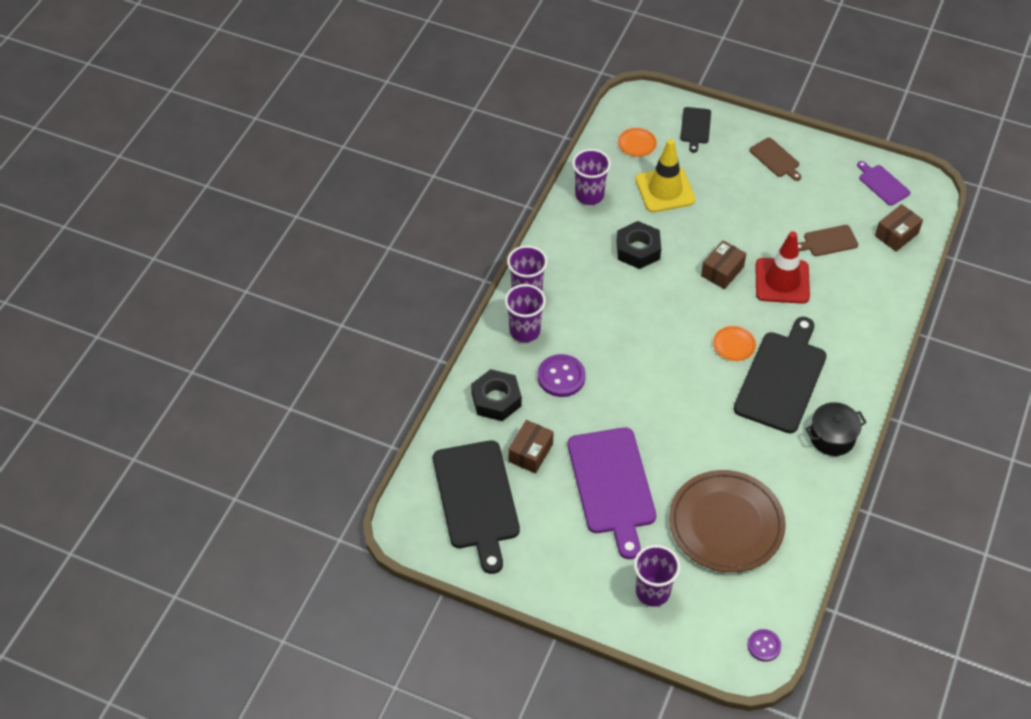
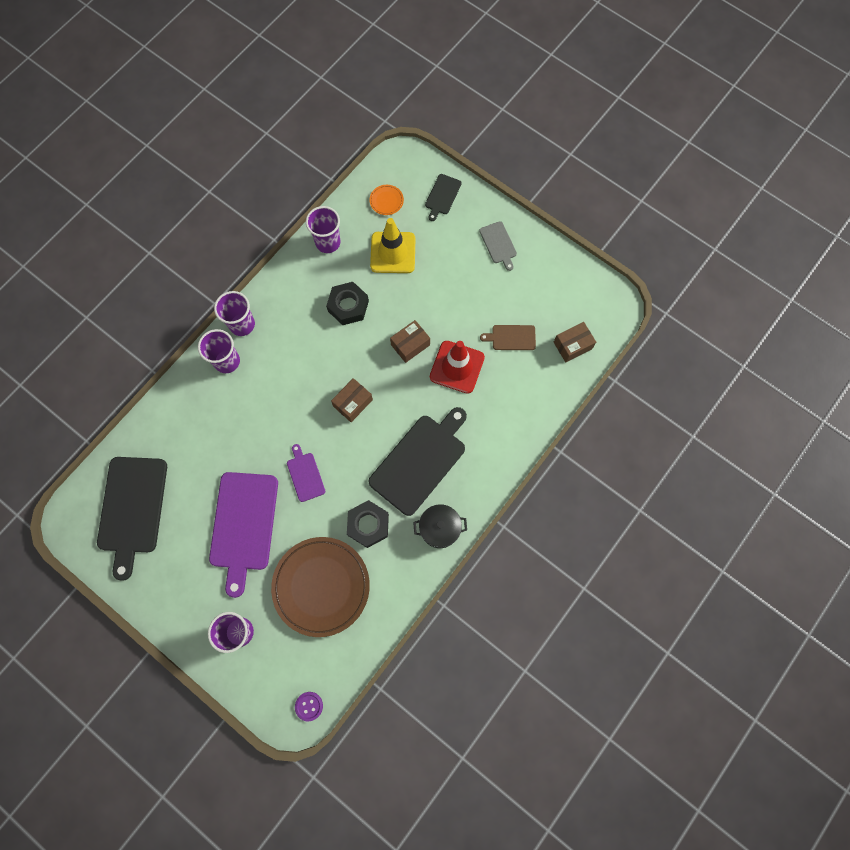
camera: 15 degrees right, 20 degrees up
black nut [471,369,522,421] -> black nut moved to [347,500,389,548]
brown box [508,420,553,473] -> brown box moved to [331,378,373,422]
purple button [538,354,586,397] -> none
orange plate [713,326,756,361] -> none
brown cutting board [749,137,801,181] -> grey cutting board [479,221,517,271]
purple cutting board [857,161,911,206] -> purple cutting board moved to [287,444,325,502]

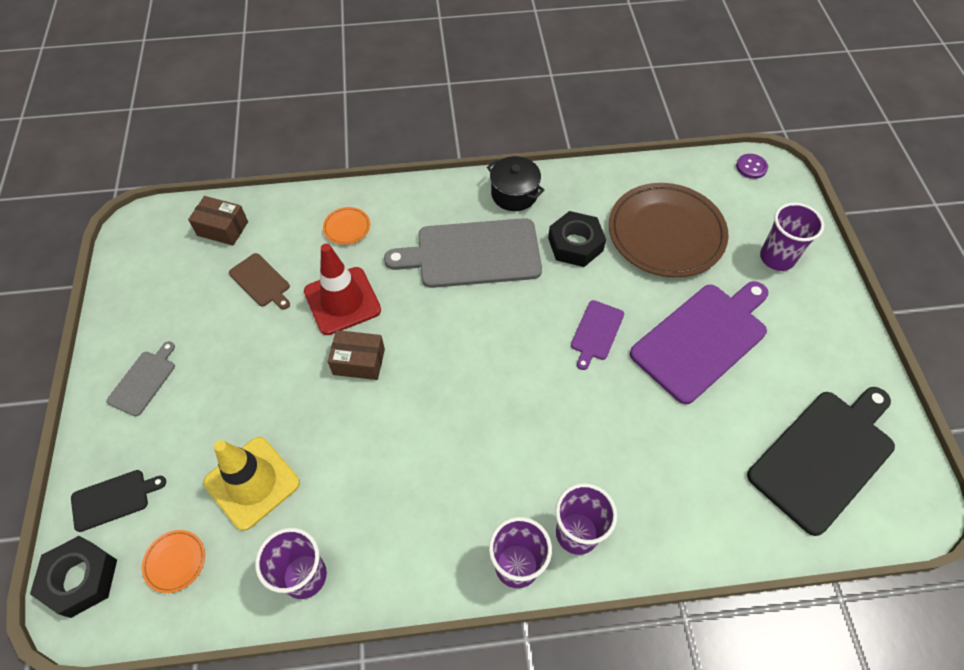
camera: 135 degrees left, 15 degrees down
black nut [326,282,369,325] -> black nut moved to [30,536,117,618]
brown box [331,378,373,422] -> none
black cutting board [368,407,467,516] -> grey cutting board [384,218,542,288]
none -> orange plate [323,207,370,245]

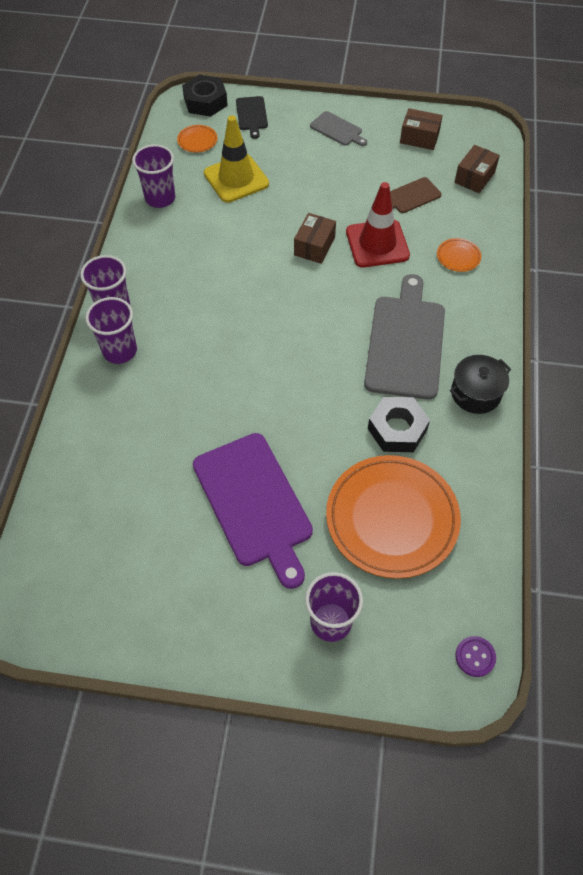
camera: 105 degrees right, 0 degrees up
purple cutting board [571,300,624,370] -> none
brown plate [609,183,729,277] -> orange plate [326,455,461,579]
black cutting board [747,387,895,536] -> none
none -> brown box [400,108,443,150]

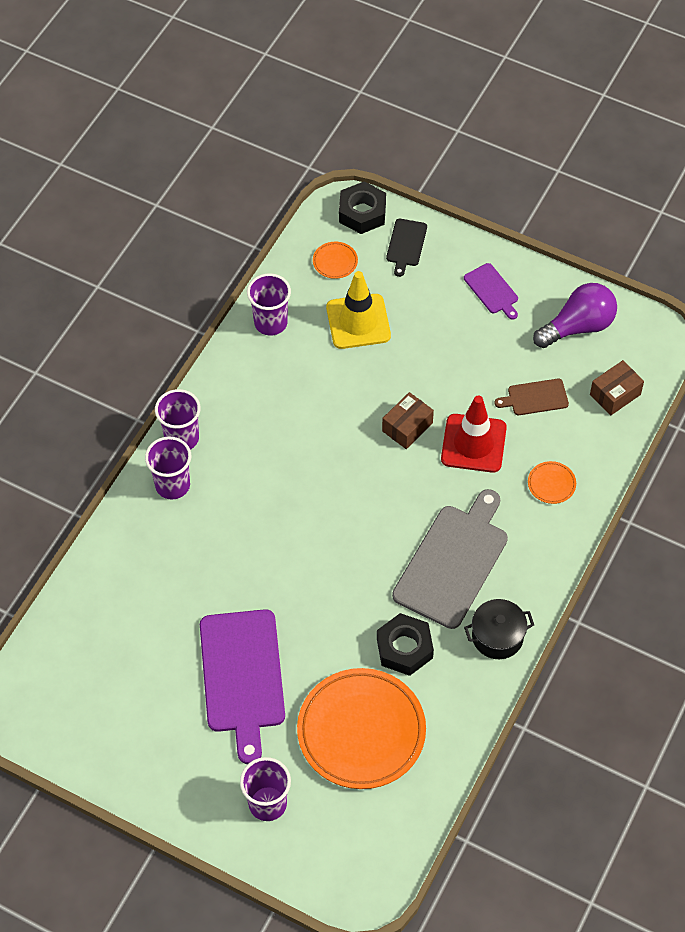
camera: 20 degrees right, 0 degrees up
grey cutting board [310,111,367,146] -> purple cutting board [464,263,518,320]
brown box [400,108,443,150] -> purple light bulb [533,283,617,348]
purple button [455,636,496,677] -> none

